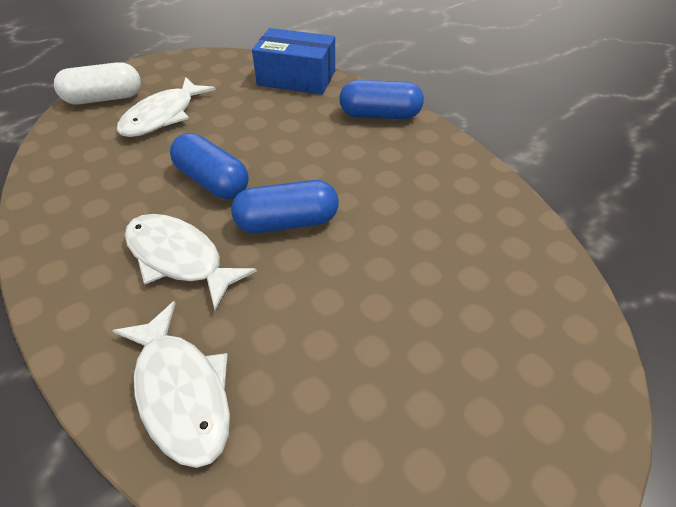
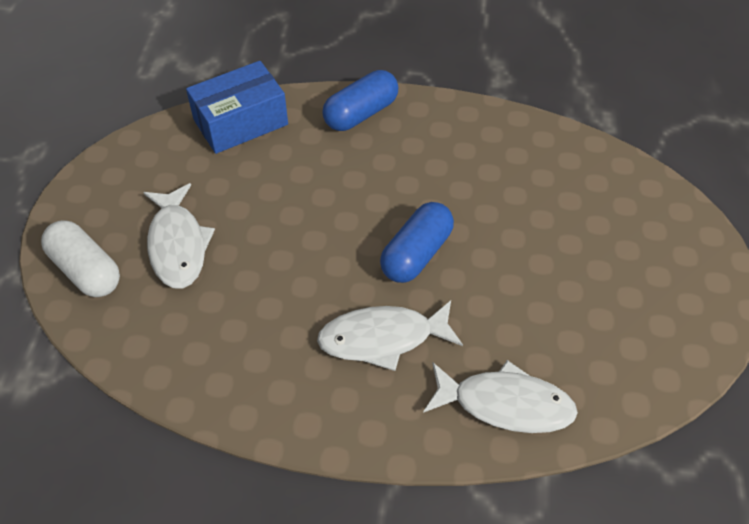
camera: 45 degrees left, 5 degrees up
white capsule [54,62,141,104] -> white capsule turned 75 degrees counterclockwise [41,220,120,297]
blue capsule [170,133,249,199] -> none

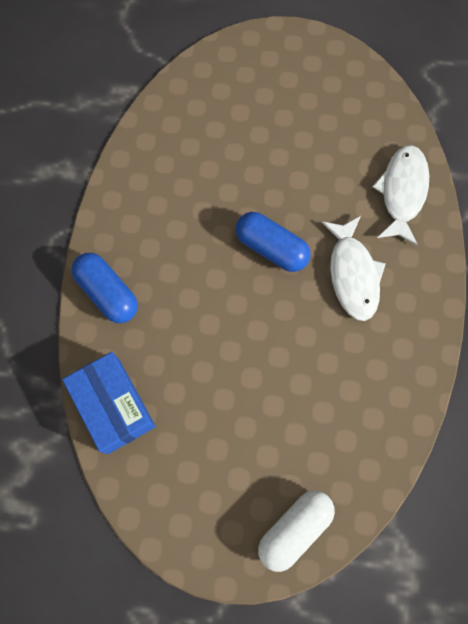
camera: 90 degrees left, 20 degrees up
white fish [143,183,215,289] -> none

